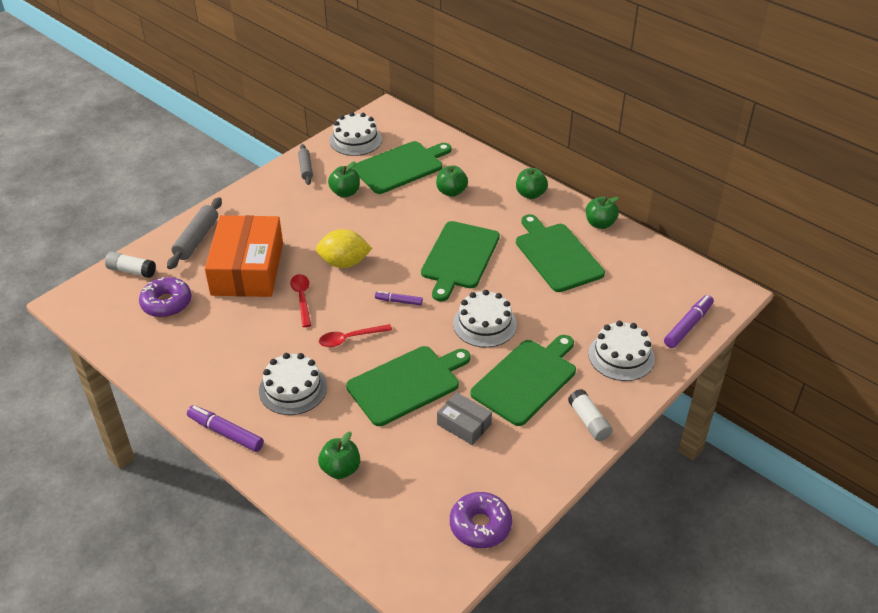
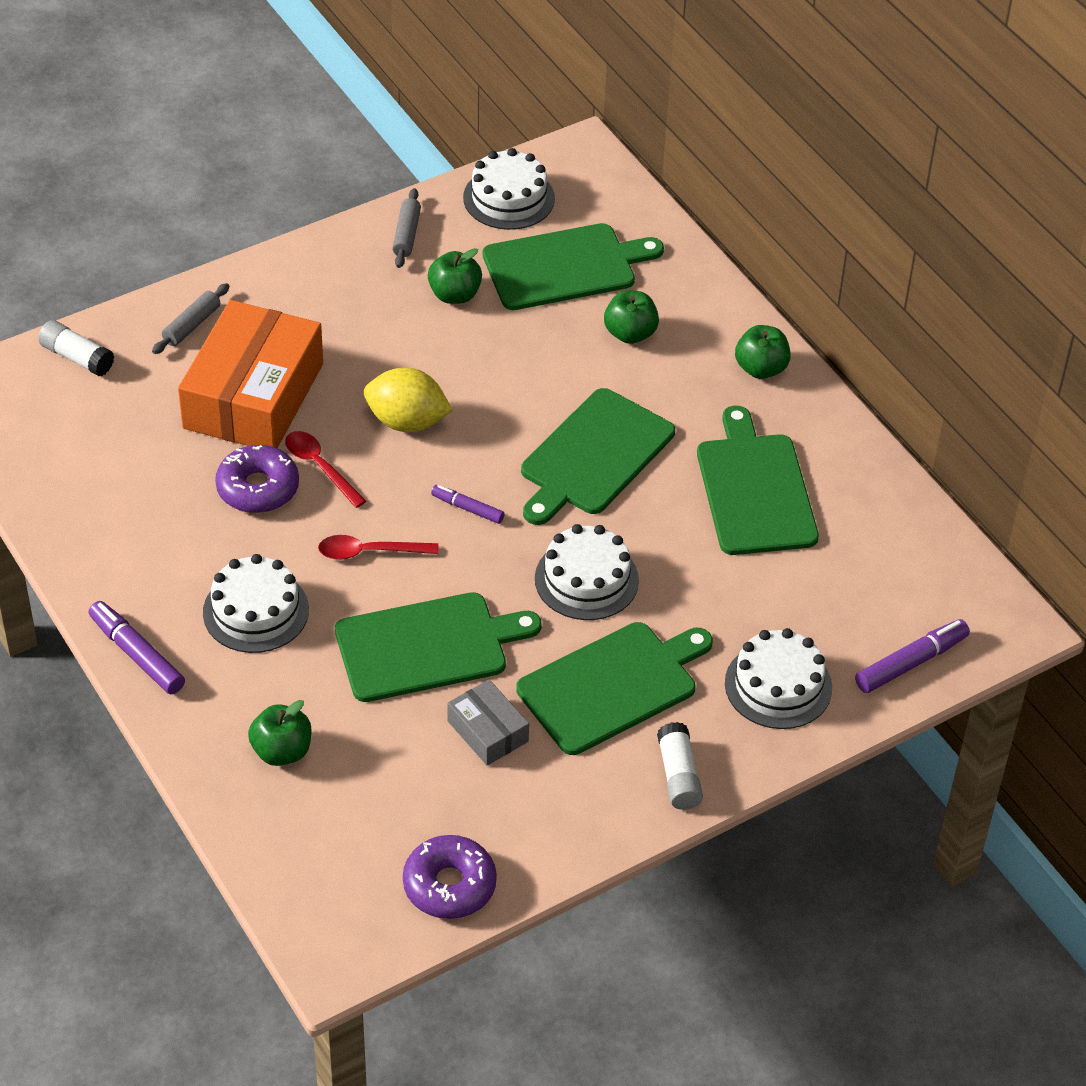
camera: 15 degrees right, 5 degrees up
purple donut [139,277,192,317] -> purple donut moved to [215,445,299,513]
grey rolling pin [167,197,222,269] -> grey rolling pin [152,283,229,354], size x0.64
red spoon [290,274,311,327] -> red spoon turned 45 degrees counterclockwise [285,431,366,508]
green apple [586,197,619,229] -> none

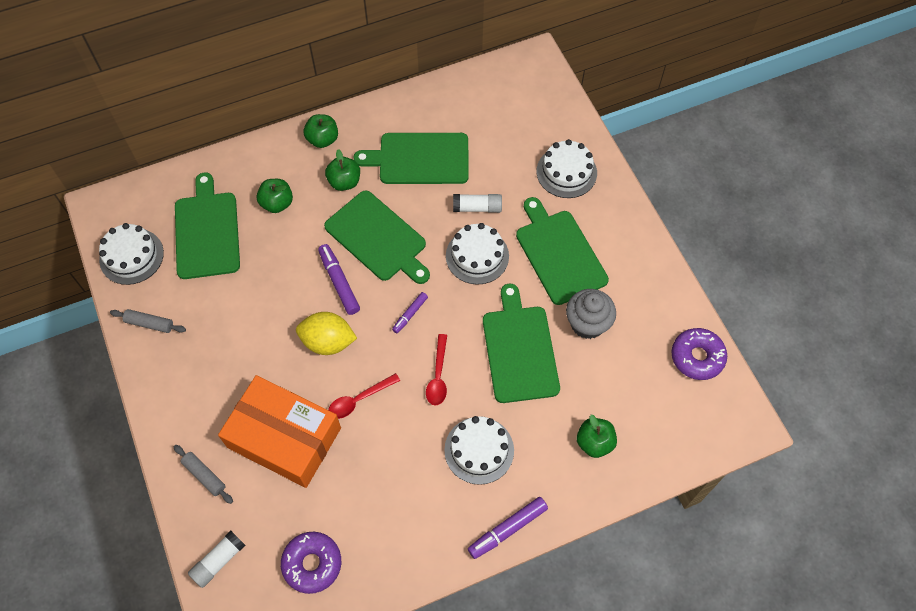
camera: 80 degrees left, 15 degrees up
purple donut [215,445,299,513] -> purple donut moved to [281,532,341,594]
yellow lemon [364,368,453,432] -> yellow lemon turned 75 degrees clockwise [296,312,357,355]
green apple [428,248,482,304] -> green apple moved to [325,149,360,191]
grey box [447,679,529,765] -> grey cupcake [566,289,616,339]
white glue stick [657,722,703,810] -> white glue stick moved to [453,194,502,213]
purple marker [855,619,970,693] -> purple marker moved to [318,244,360,315]

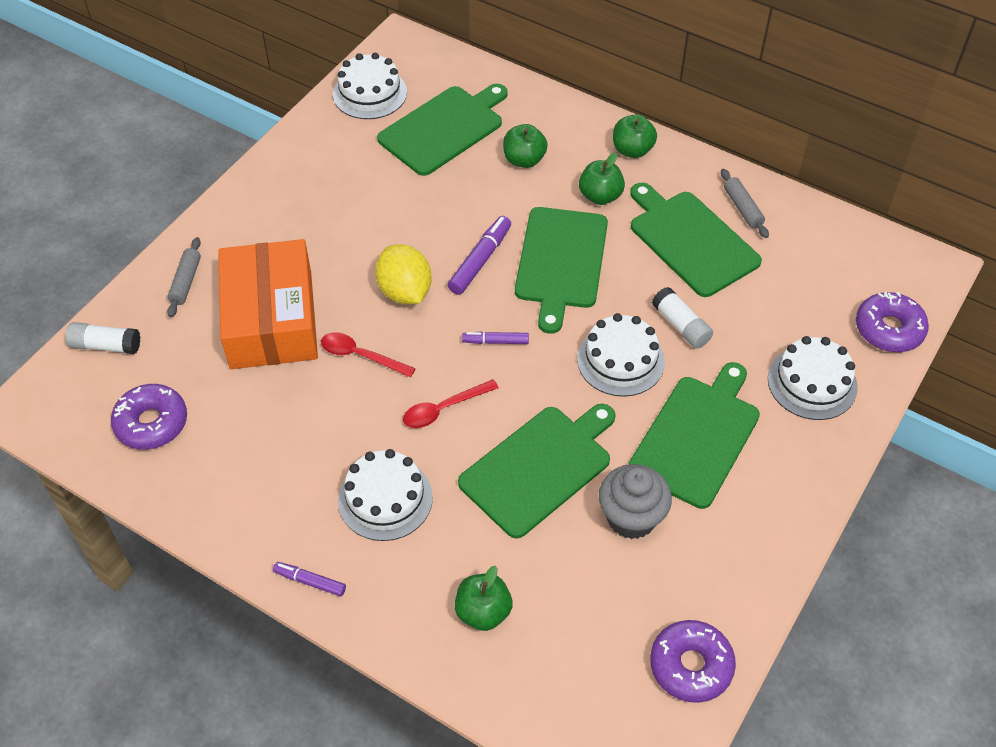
camera: 55 degrees right, 10 degrees down
grey rolling pin [110,309,186,333] -> grey rolling pin moved to [721,169,769,238]
purple marker [468,497,548,559] -> purple marker [273,562,346,596], size x0.62
none -> purple donut [856,292,929,352]

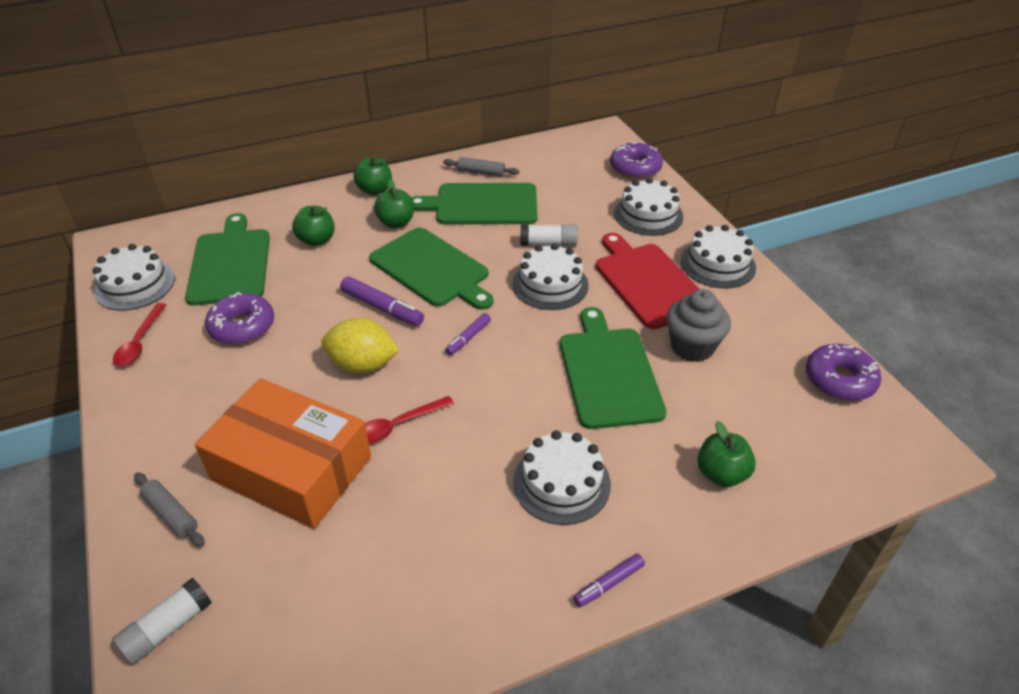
camera: 55 degrees left, 10 degrees down
purple donut [111,384,187,450] -> purple donut moved to [205,292,274,345]
red spoon [403,379,499,428] -> red spoon moved to [113,303,166,366]
purple marker [448,216,511,295] -> purple marker turned 150 degrees clockwise [340,277,424,326]
green cutting board [628,362,760,509] -> red cutting board [596,233,699,329]
none -> white cake [681,225,756,288]

